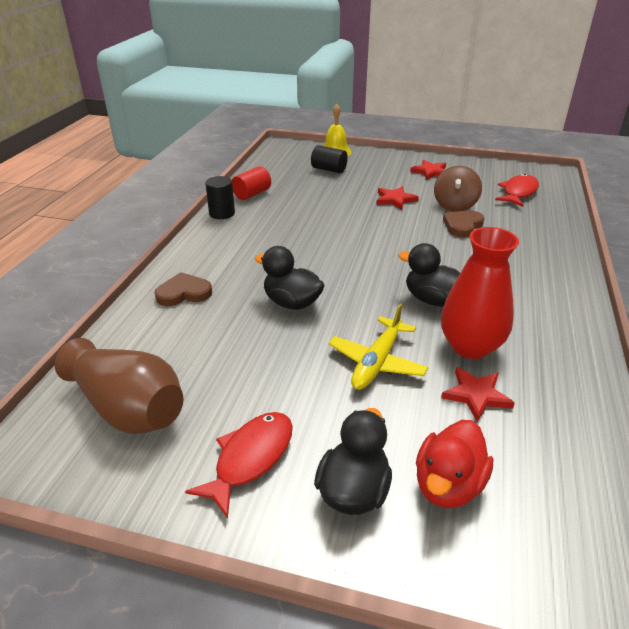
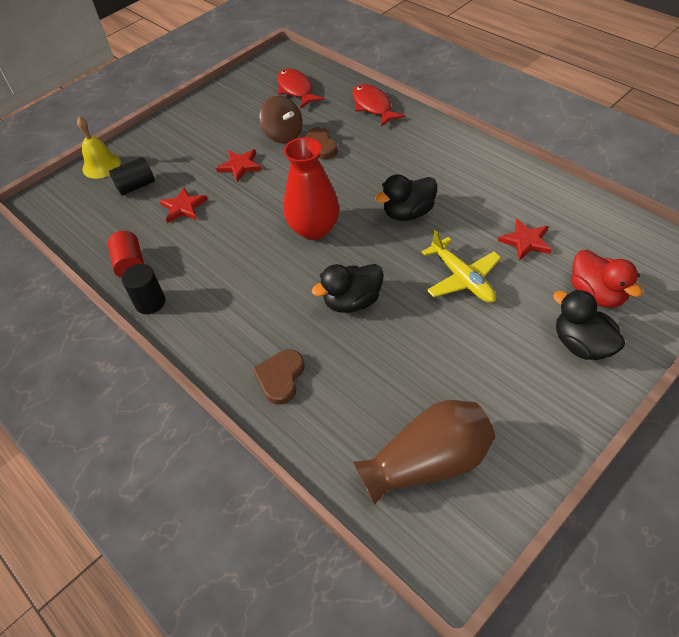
camera: 55 degrees left, 15 degrees up
red fish [185,412,293,518] -> red fish moved to [353,84,406,127]
red star [410,160,446,180] -> red star moved to [159,187,208,223]
red vase [441,227,519,359] -> red vase moved to [284,137,339,240]

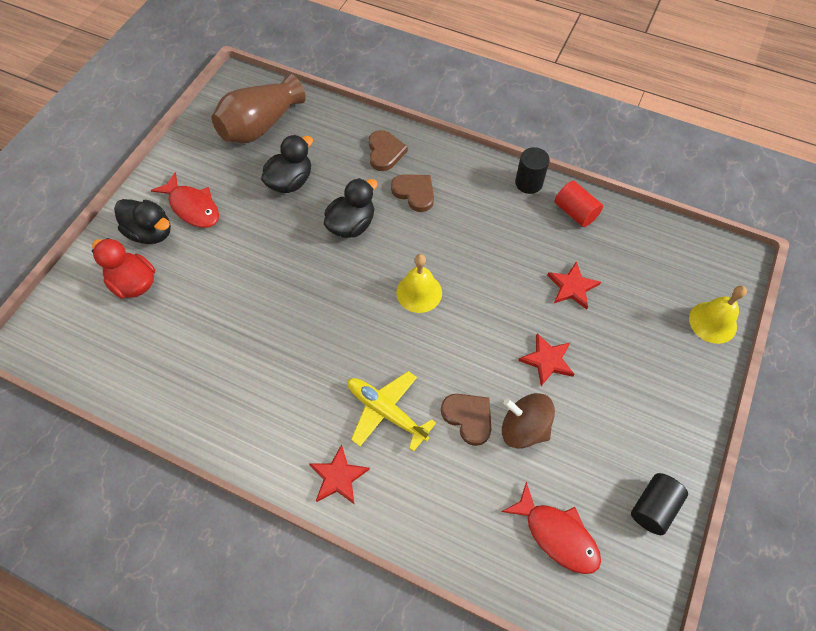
camera: 155 degrees right, 10 degrees up
black cylinder [109,157,155,196] -> black cylinder moved to [631,473,688,535]
red vase [284,137,339,240] -> yellow bell [396,254,442,313]
red fish [353,84,406,127] -> red fish moved to [150,172,219,228]
black duck [375,174,437,221] -> black duck moved to [261,135,313,193]
yellow plane [422,229,501,303] -> yellow plane moved to [347,371,436,452]
red star [498,219,552,261] -> red star moved to [309,444,370,505]
none -> brown heart [391,174,434,212]

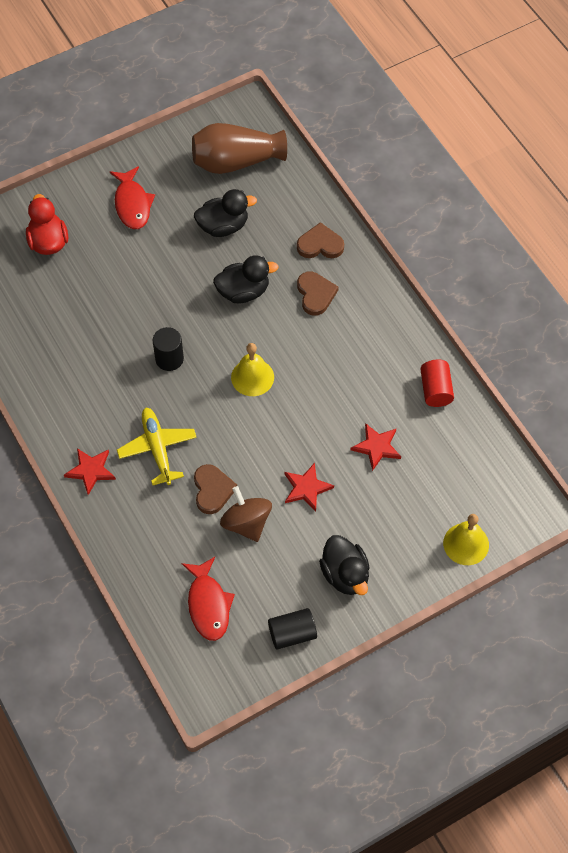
camera: 35 degrees right, 0 degrees up
black duck [114,199,171,244] -> black duck moved to [319,535,370,595]
brown heart [368,130,408,171] -> brown heart turned 120 degrees counterclockwise [297,222,344,258]
black cylinder [515,147,550,194] -> black cylinder moved to [153,327,184,371]

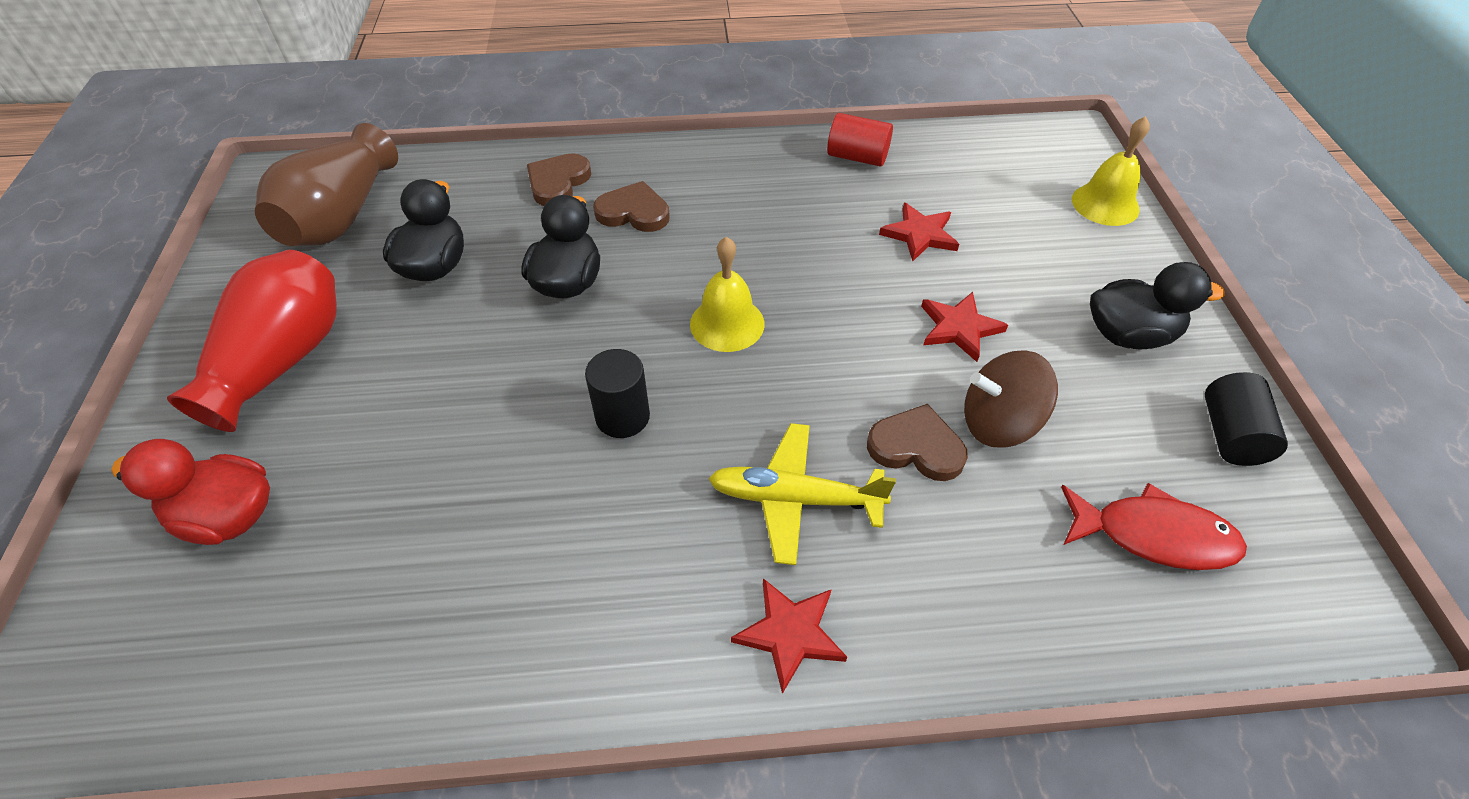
camera: 65 degrees left, 10 degrees down
red fish [110,166,155,229] -> red vase [167,250,337,432]

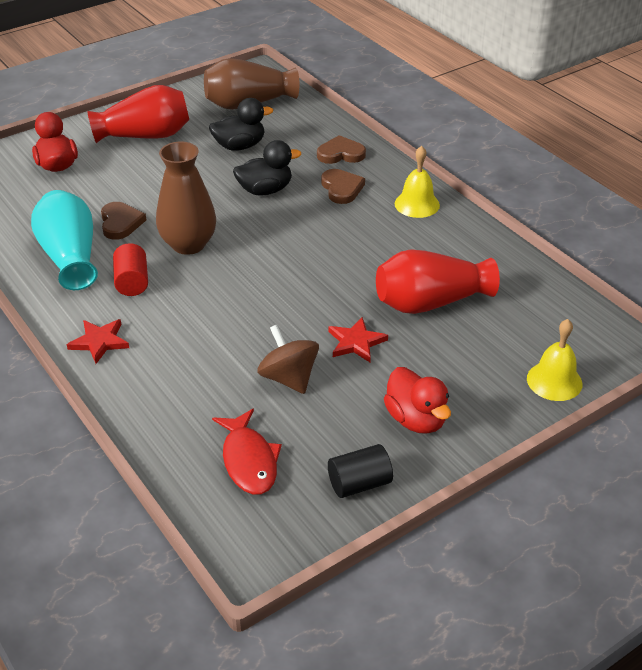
camera: 60 degrees right, 10 degrees down
black cylinder [585,349,650,438] -> brown vase [156,142,216,255]
yellow bell [690,237,764,352] -> yellow bell moved to [395,146,440,218]
yellow plane [708,423,896,565] -> none
red cylinder [827,113,893,167] -> red cylinder moved to [113,243,148,296]
brown heart [867,404,968,481] -> brown heart moved to [101,202,146,240]
red star [879,203,959,261] -> red vase [376,249,500,314]
black duck [1090,262,1225,349] -> red duck [384,367,451,434]
none -> turquoise vase [31,190,98,290]

